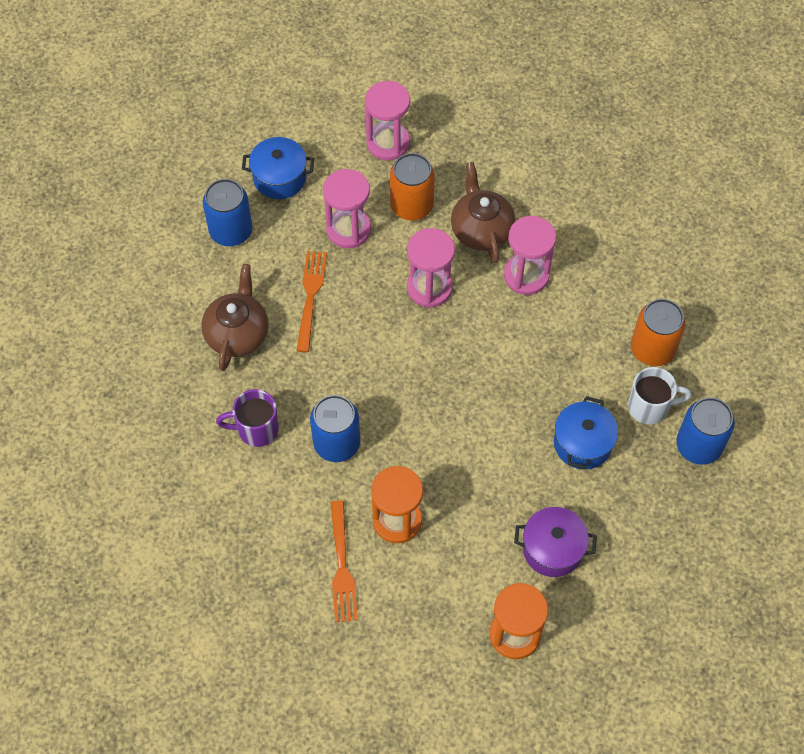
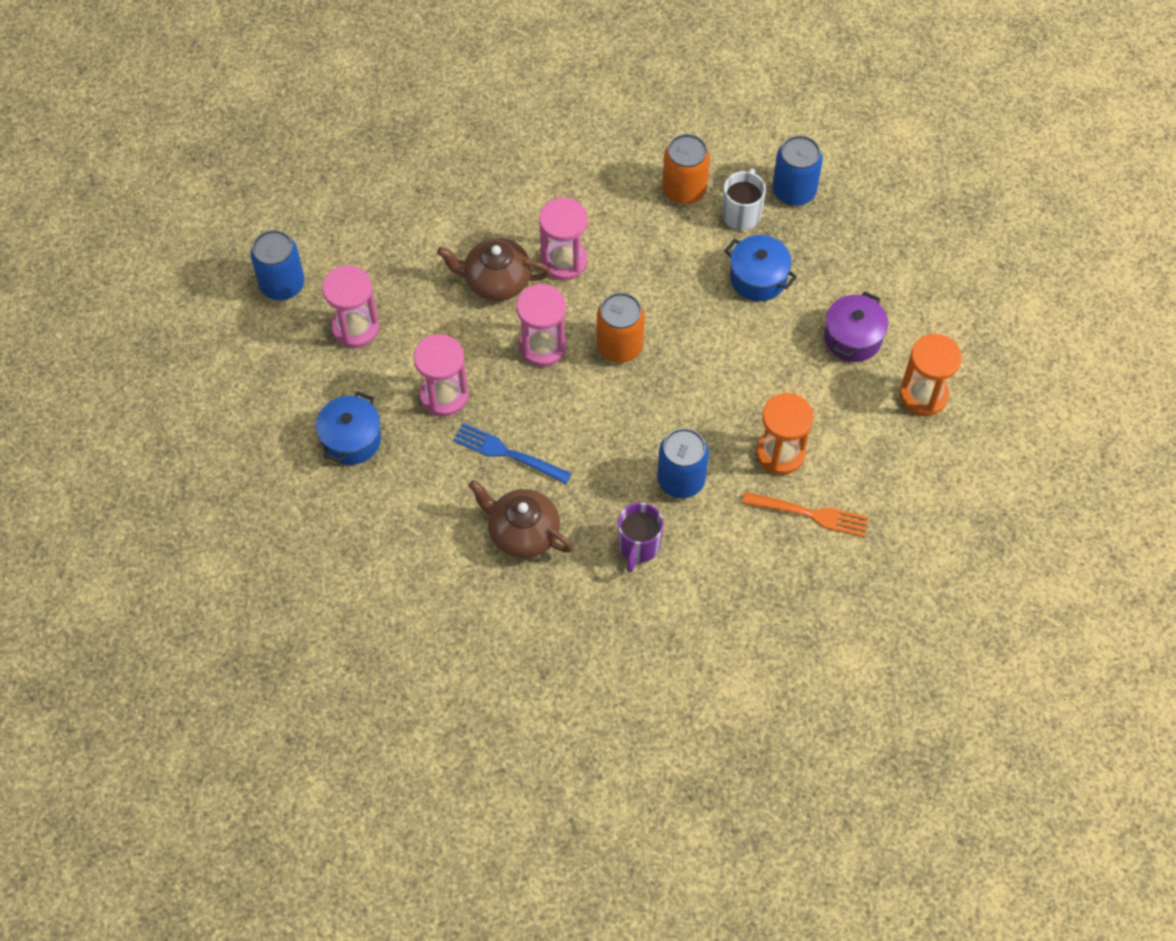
camera: 70 degrees left, 0 degrees up
blue can [203,179,253,246] -> blue can moved to [250,230,305,300]
orange fork [296,251,327,352] -> blue fork [453,423,572,484]
orange can [390,153,435,220] -> orange can moved to [596,292,645,363]

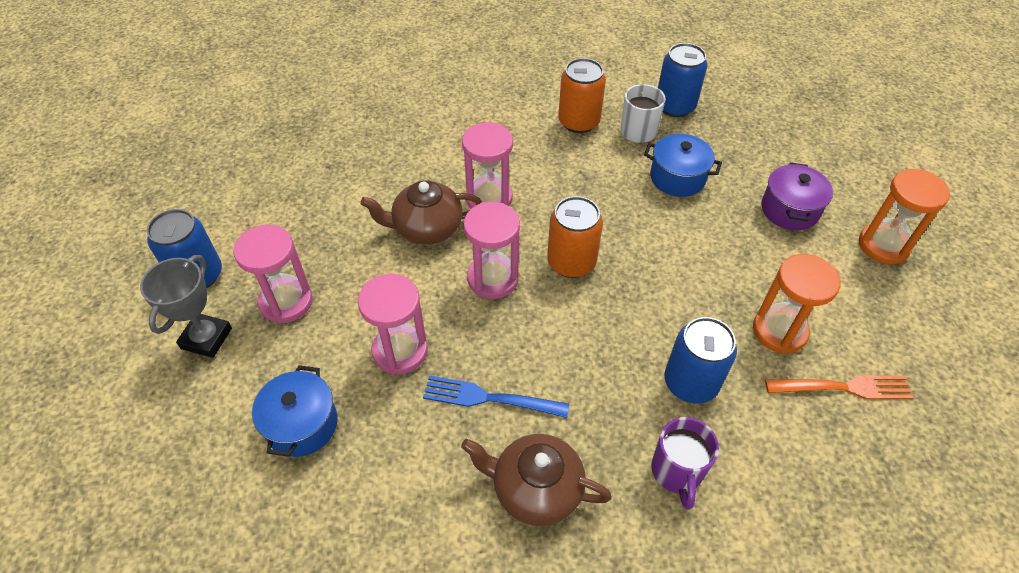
camera: 15 degrees left, 10 degrees down
none -> grey trophy [140,255,232,358]

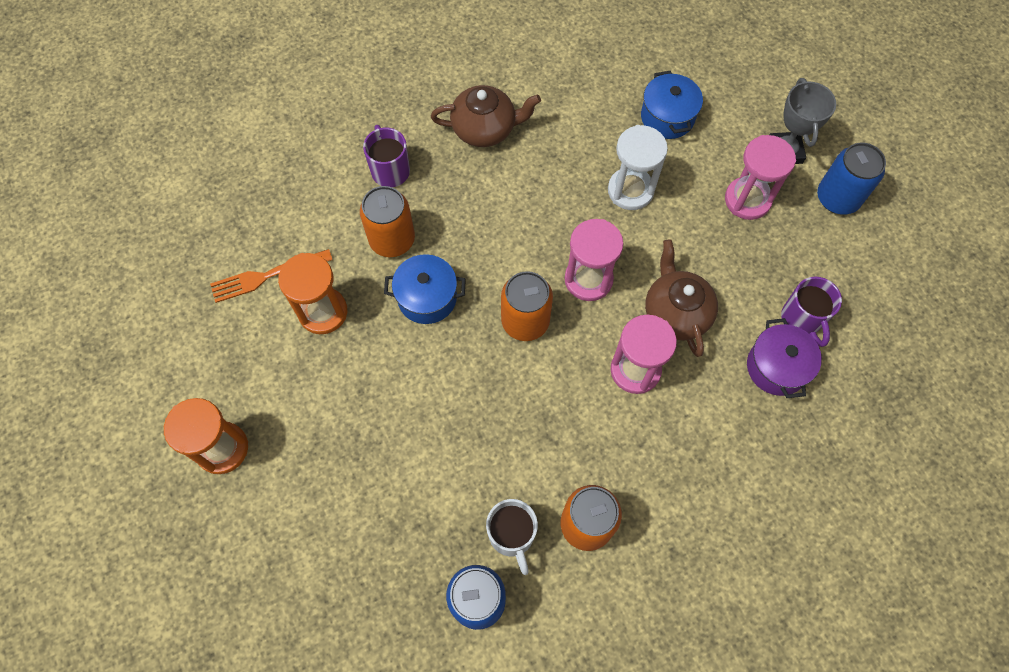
camera: 160 degrees right, 15 degrees up
pink hourglass [358,274,428,375] -> white hourglass [608,125,668,210]
brown teapot [360,180,482,244] -> brown teapot turned 75 degrees counterclockwise [645,239,718,357]
blue fork [423,375,569,418] -> none
blue pot [644,134,722,197] -> blue pot moved to [384,254,466,324]
blue can [665,317,737,404] -> orange can [360,186,415,257]
purple pot [761,162,833,230] -> purple pot moved to [747,318,822,398]
none -> purple mug [781,277,842,347]

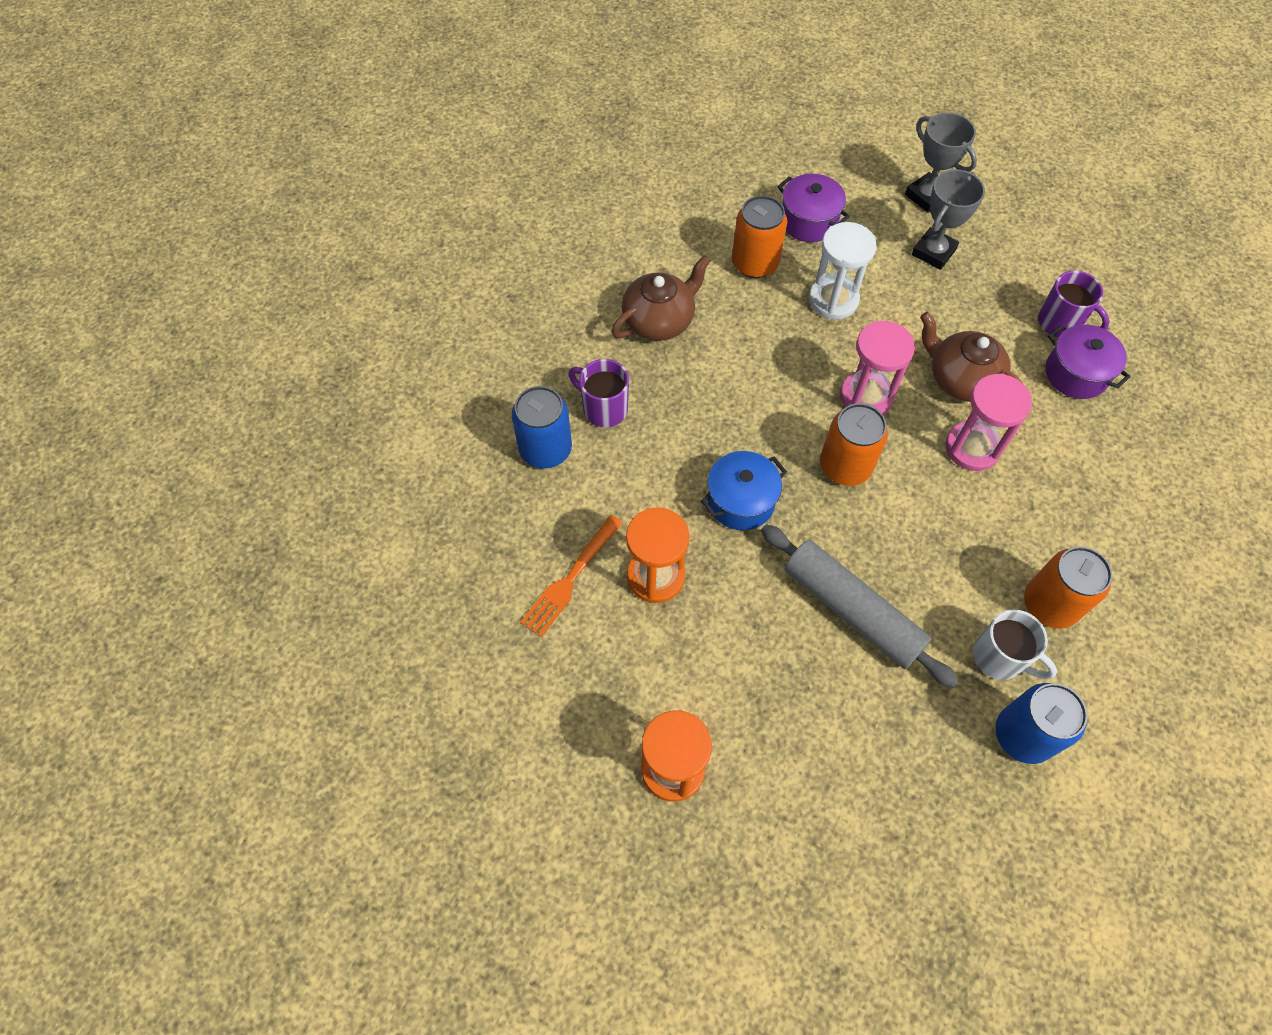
camera: 35 degrees left, 5 degrees down
orange can [360,186,415,257] -> orange can moved to [732,195,788,278]
blue pot [641,71,703,139] -> purple pot [777,174,850,242]
pink hourglass [725,135,796,220] -> grey trophy [912,169,985,270]
blue can [817,143,886,214] -> blue can moved to [512,386,572,469]
none -> grey rolling pin [761,524,959,688]

